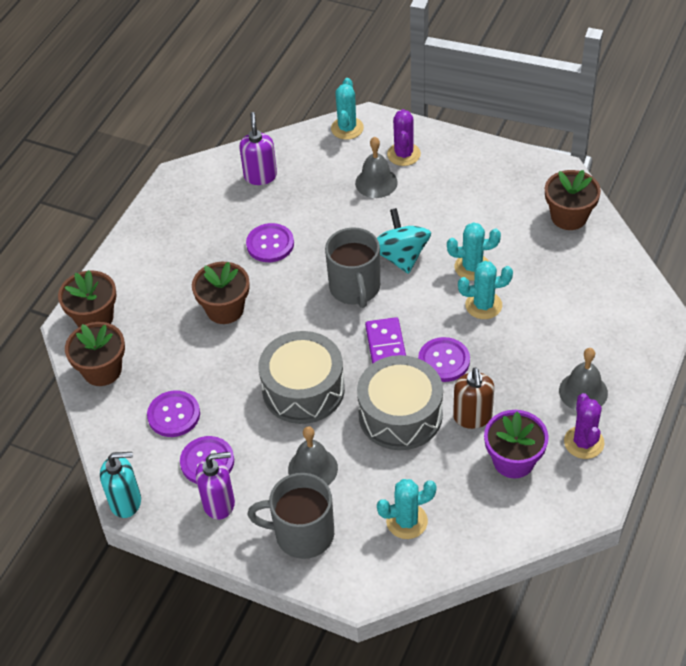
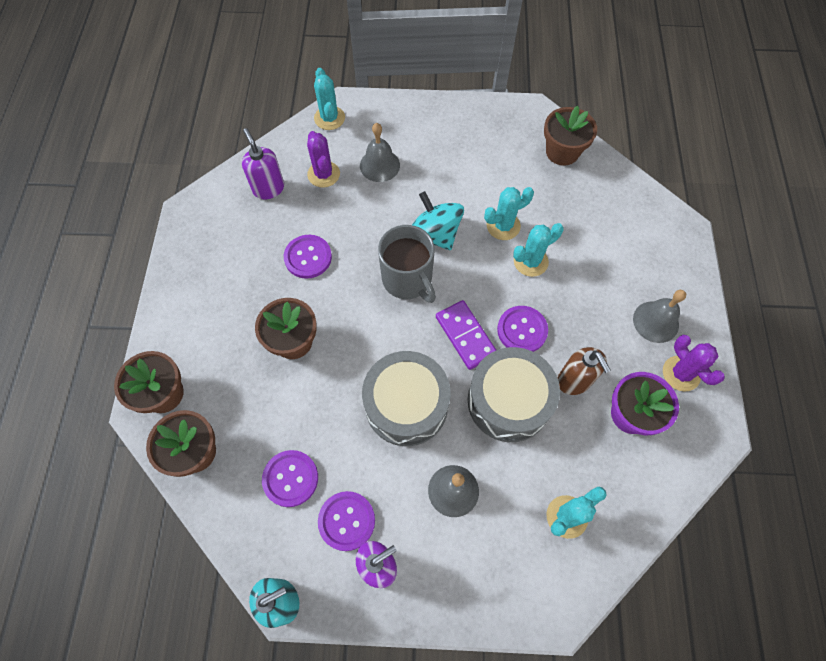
camera: 25 degrees left, 15 degrees up
grey mug [248,473,334,559] -> none
purple cactus [387,109,421,166] -> purple cactus moved to [307,131,340,188]

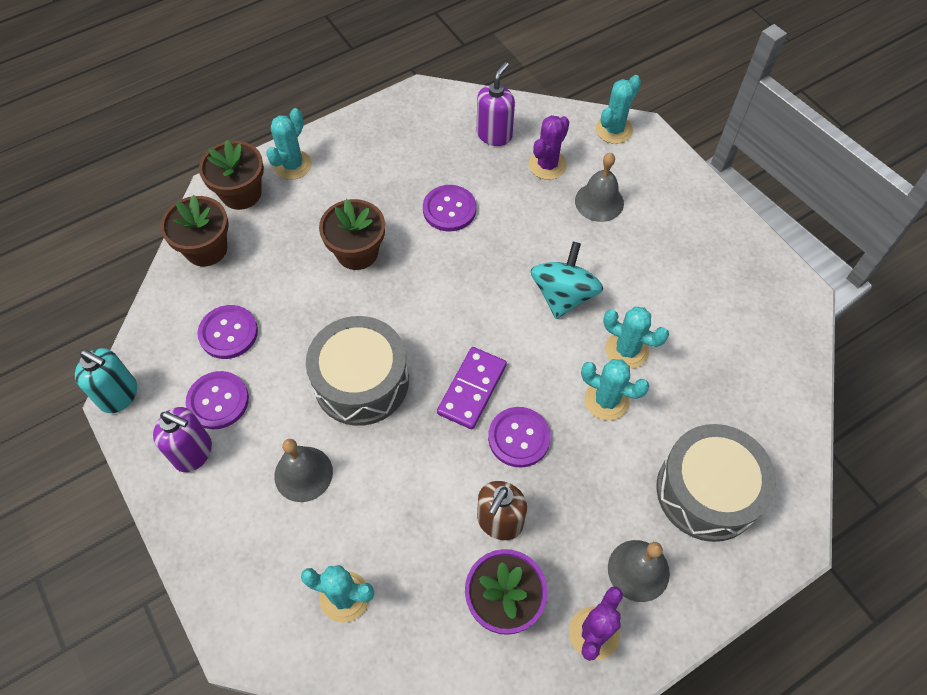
camera: 55 degrees right, 5 degrees down
grey mug [378,225,436,303] -> none
grey drum [468,347,560,442] -> grey drum moved to [656,424,776,542]
brown flower pot [544,106,597,166] -> none
none -> turquoise cactus [266,108,312,180]

